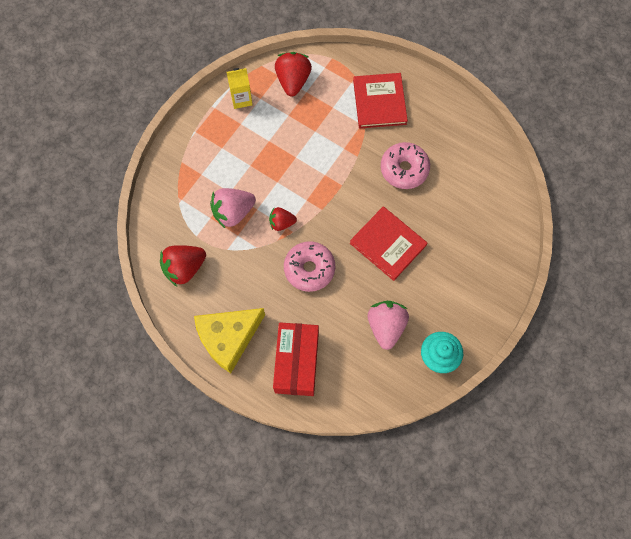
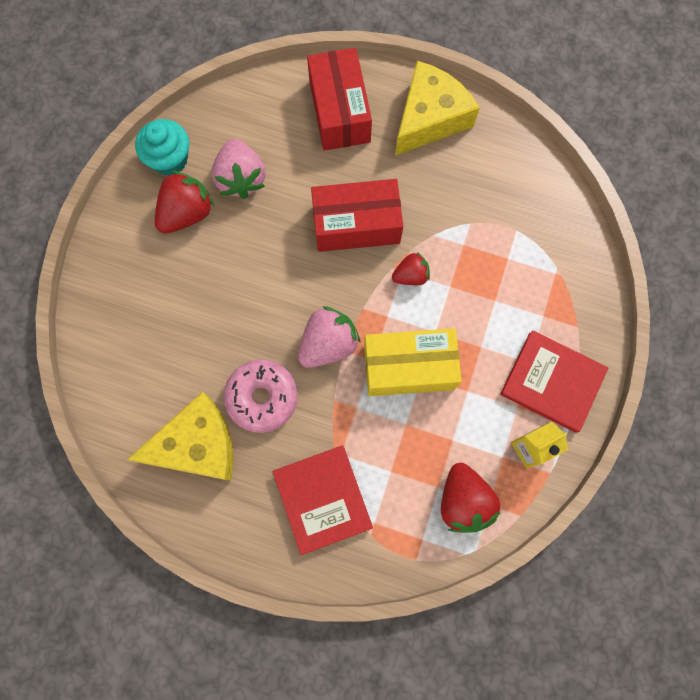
camera: 165 degrees right, 5 degrees up
red strawberry [160,245,206,286] -> red strawberry moved to [155,171,215,234]
pink strawberry [210,188,256,228] -> pink strawberry moved to [298,306,361,368]
pink donut [284,241,335,292] -> red box [311,179,403,252]
red book [350,206,427,281] -> red book moved to [500,330,608,433]
none -> yellow cheese [127,392,233,481]
none -> yellow box [364,328,462,396]

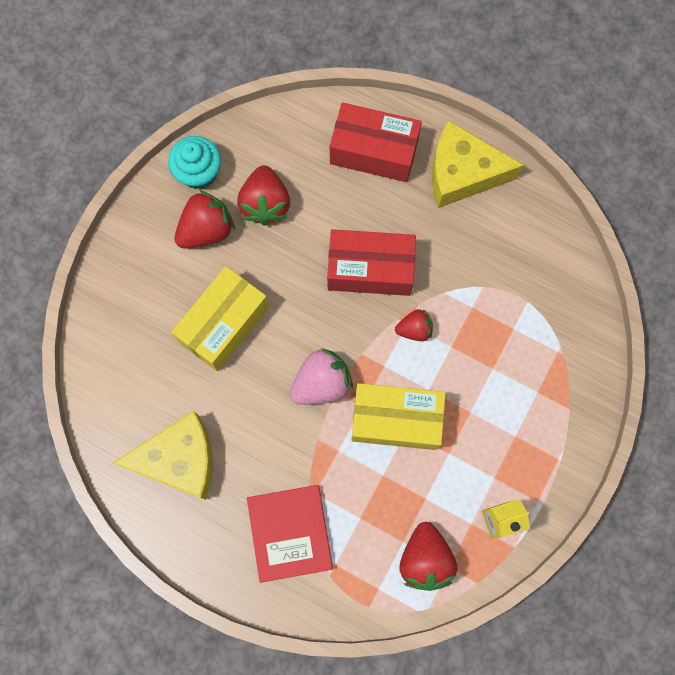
camera: 10 degrees right, 0 degrees up
pink strawberry [212,139,266,199] -> red strawberry [237,165,290,226]
pink donut [224,359,298,433] -> none
red box [307,48,372,151] -> red box turned 75 degrees counterclockwise [330,102,422,182]
yellow cheese [395,61,480,156] -> yellow cheese turned 135 degrees counterclockwise [432,120,524,208]
red book [500,330,608,433] -> none
none -> yellow box [172,266,269,371]

